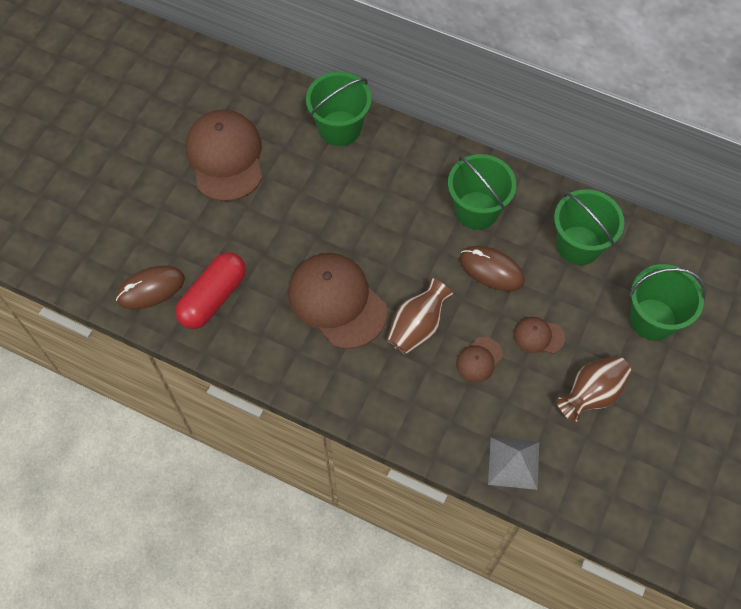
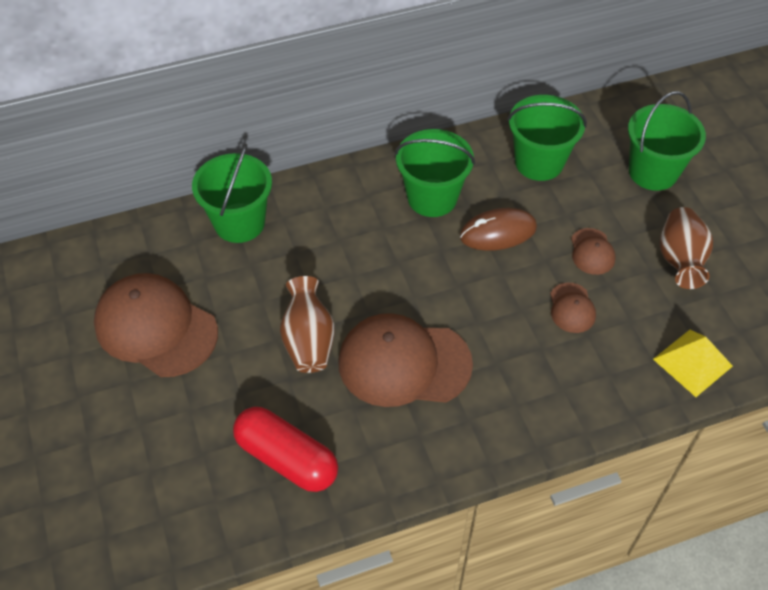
camera: 45 degrees left, 10 degrees down
brown mouse [116,266,185,309] -> none
red capsule [175,252,246,329] -> red capsule turned 45 degrees counterclockwise [233,407,338,492]
brown vase [386,278,453,355] -> brown vase moved to [280,276,335,373]
grey pyramid [488,437,539,490] -> yellow pyramid [653,330,733,397]
brown cap [514,317,565,354] -> brown cap turned 60 degrees counterclockwise [571,228,616,275]

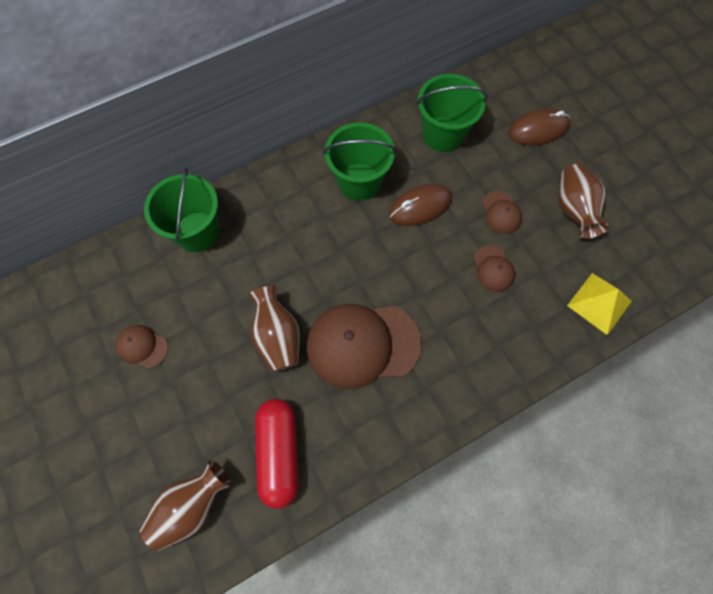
camera: 10 degrees left, 15 degrees up
brown cap [94,273,218,377] -> brown cap [116,325,168,368], size x0.46
red capsule [233,407,338,492] -> red capsule turned 60 degrees clockwise [255,399,299,509]
green bucket [628,91,706,191] -> brown mouse [508,109,570,145]
none -> brown vase [140,461,232,551]

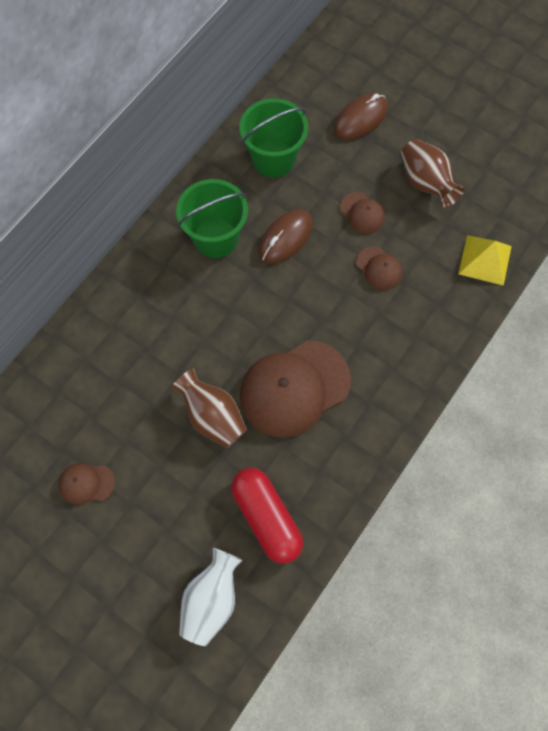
camera: 25 degrees left, 0 degrees up
brown vase [140,461,232,551] -> white vase [179,548,243,646]
green bucket [144,167,220,252] -> none

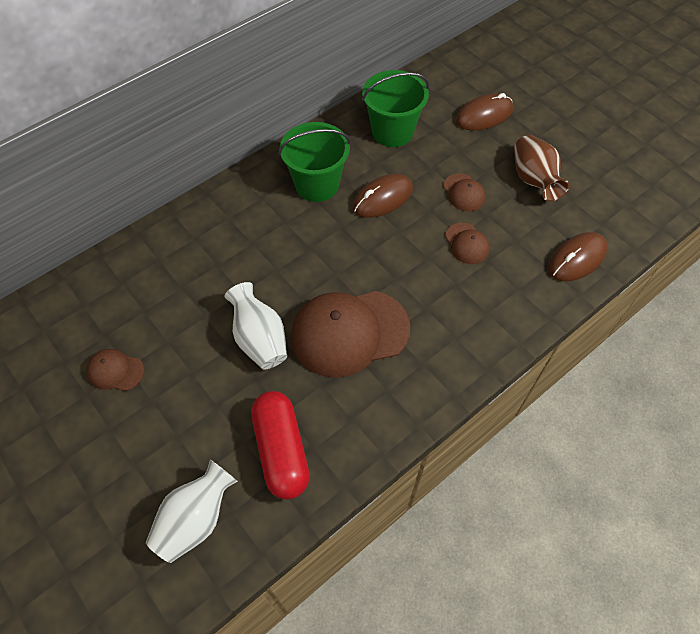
camera: 15 degrees right, 10 degrees down
brown vase [171,368,247,448] -> white vase [224,282,287,370]
yellow pyramid [458,235,512,286] -> brown mouse [548,232,608,281]

